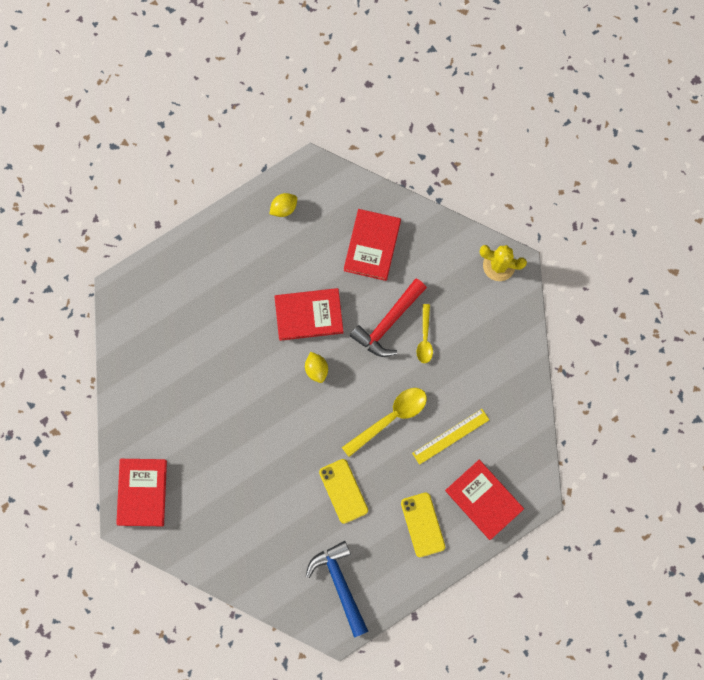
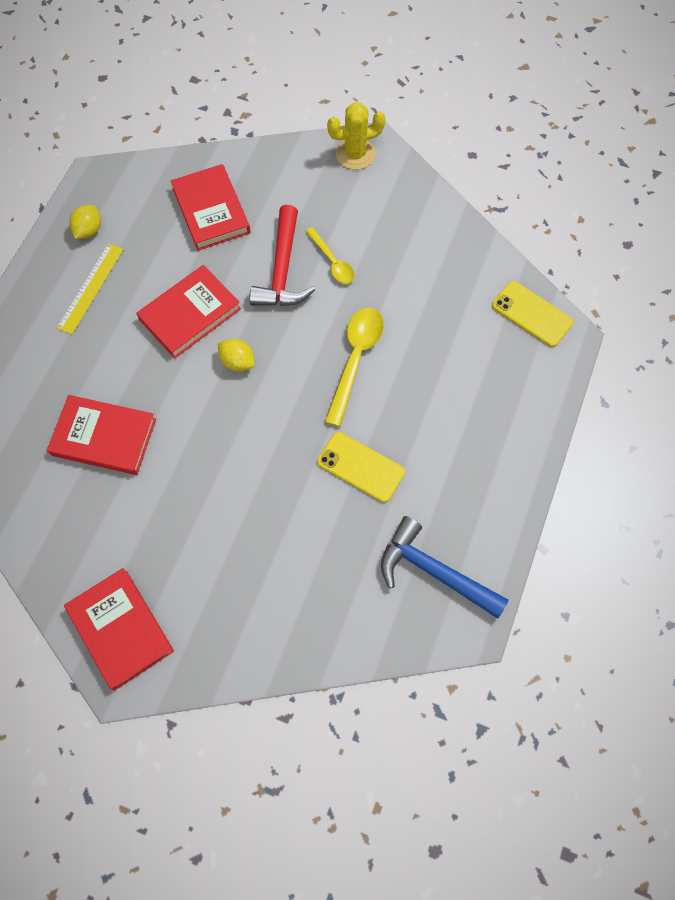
camera: 35 degrees left, 10 degrees down
yellow phone [401,493,445,557] -> yellow phone moved to [492,281,574,347]
yellow ruler [412,409,489,465] -> yellow ruler moved to [57,243,123,334]
red book [445,460,524,540] -> red book moved to [47,395,156,475]

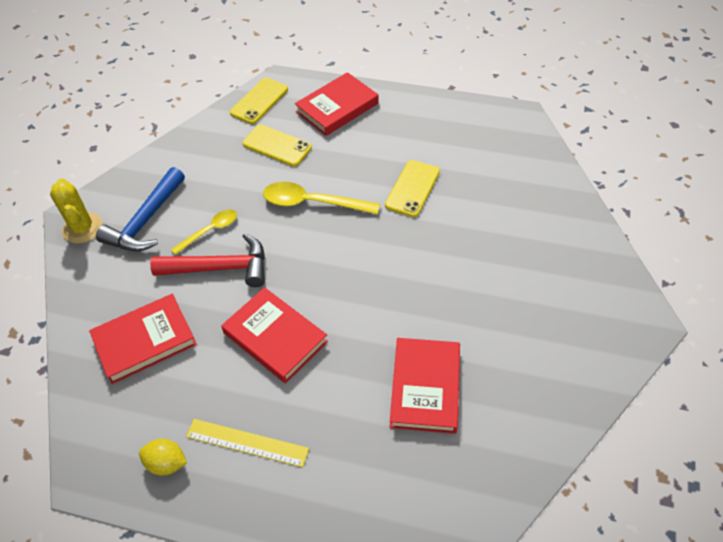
camera: 95 degrees left, 15 degrees down
red book [64,568,174,690] -> red book moved to [295,72,379,136]
yellow lemon [218,339,254,371] -> none
blue hammer [381,516,509,619] -> blue hammer moved to [96,167,185,252]
none -> yellow phone [243,125,312,166]

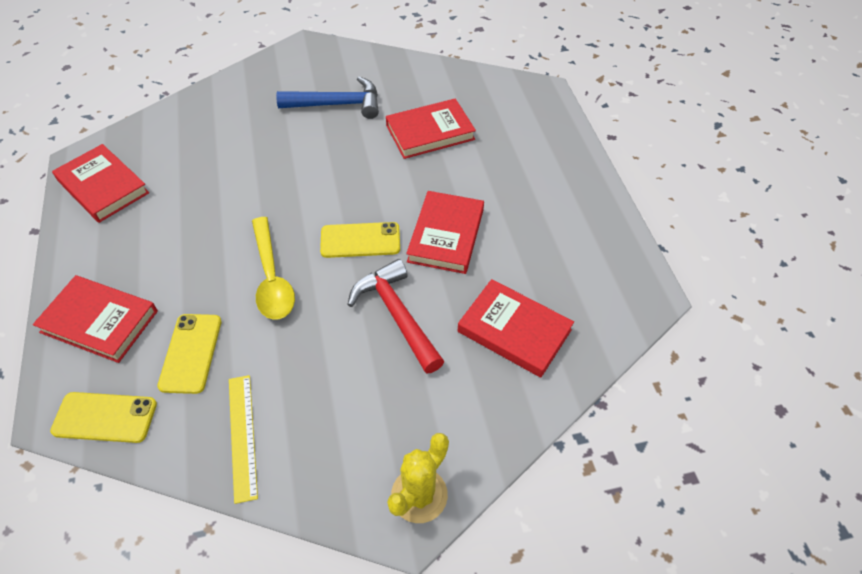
camera: 120 degrees left, 0 degrees up
blue hammer [96,167,185,252] -> blue hammer moved to [276,76,379,119]
yellow lemon [139,439,187,476] -> none
yellow spoon [171,209,237,255] -> none
yellow ruler [186,419,309,467] -> yellow ruler moved to [229,375,258,504]
yellow phone [385,160,440,217] -> yellow phone moved to [320,222,400,258]
none -> red book [52,144,149,223]

